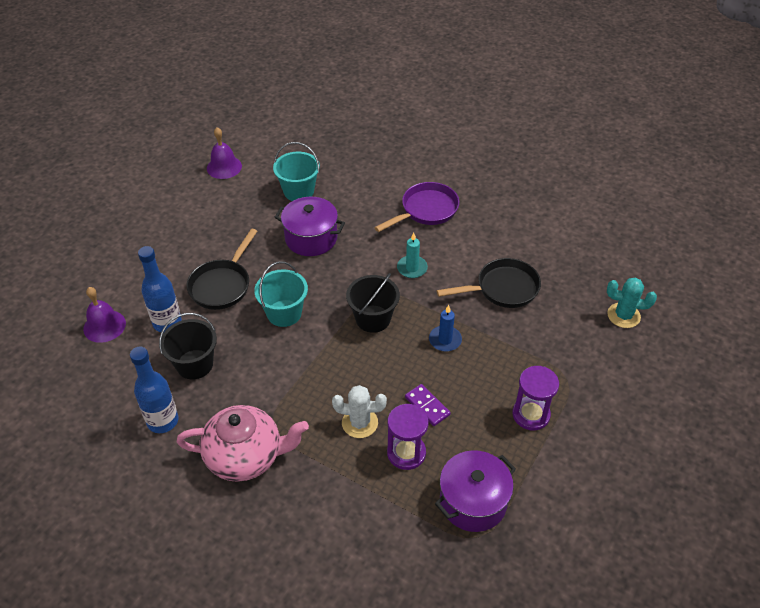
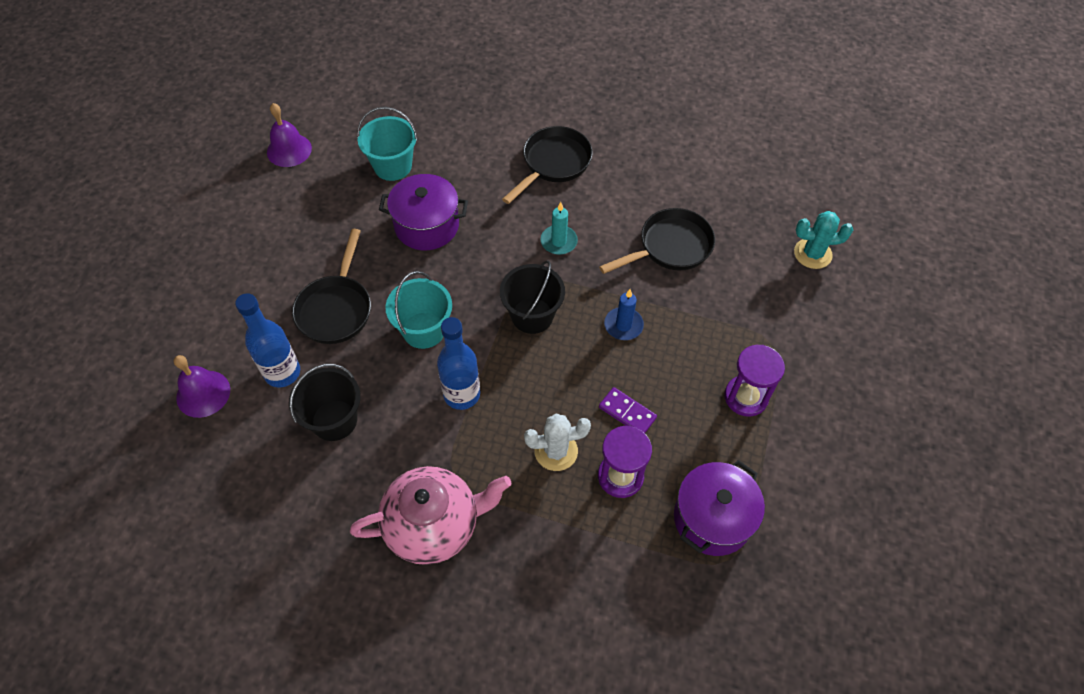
camera: 15 degrees left, 10 degrees up
blue bottle [130,347,179,433] -> blue bottle moved to [437,317,480,410]
purple pan [374,182,459,232] -> black pan [502,126,592,204]

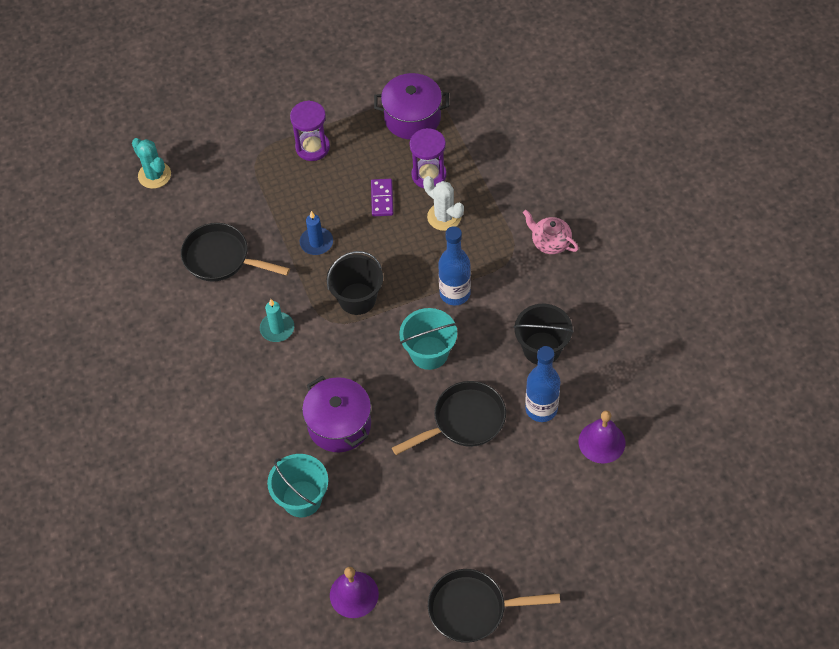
camera: 125 degrees left, 0 degrees up
pink teapot [350,466,512,565] -> pink teapot [523,210,579,254], size x0.55
black pan [502,126,592,204] -> black pan moved to [428,569,560,643]

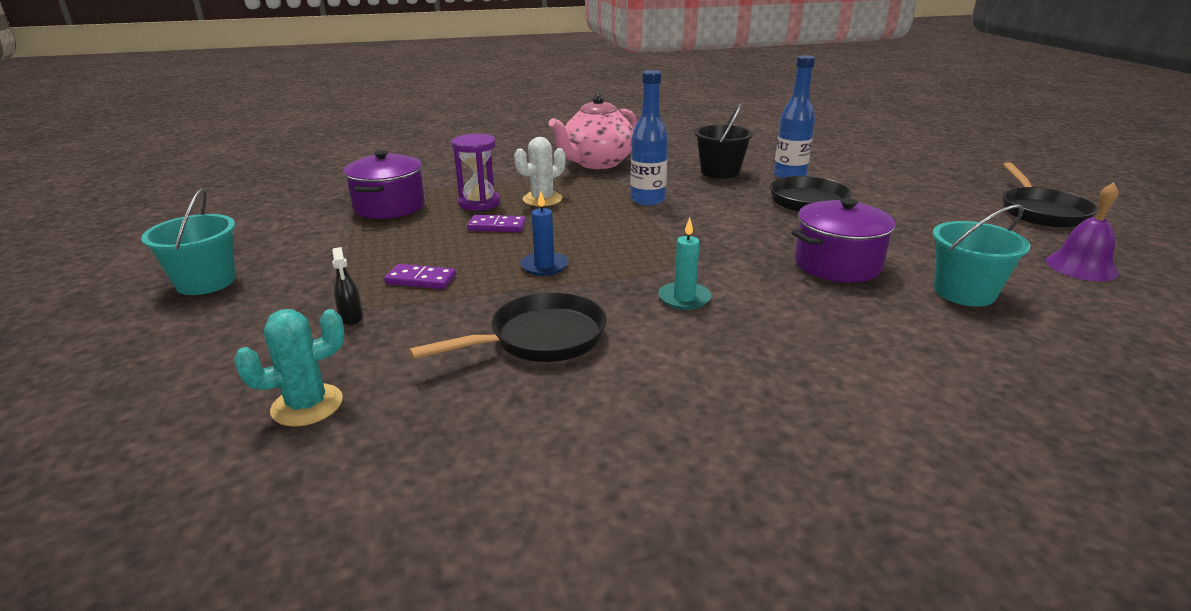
camera: 85 degrees left, 30 degrees down
black pan [181,223,290,282] -> black pan turned 150 degrees counterclockwise [409,292,607,362]
purple hourglass [290,101,330,161] -> none
black bucket [326,251,383,315] -> none
turquoise bucket [399,308,457,370] -> turquoise bucket moved to [141,188,235,295]
pink teapot [523,210,579,254] -> pink teapot [549,94,637,169], size x1.82
purple bell [579,410,625,464] -> none
none -> black spray bottle [332,247,363,325]
none -> purple domino [384,264,456,289]

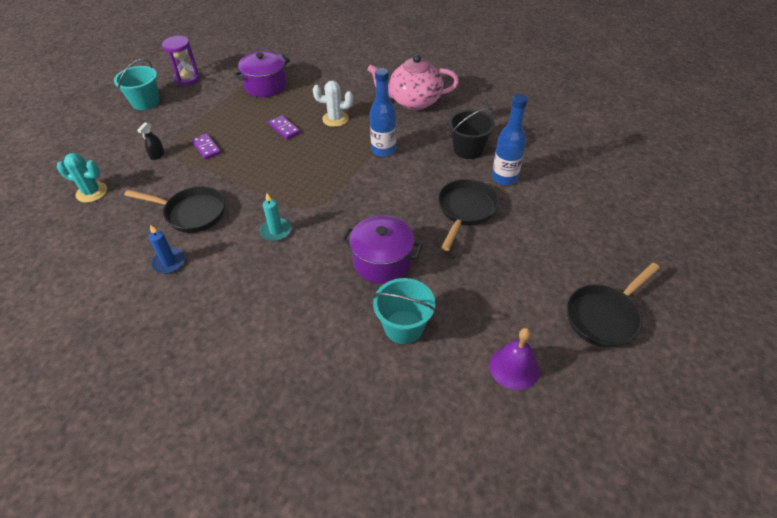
camera: 45 degrees right, 20 degrees up
purple hourglass [451,134,500,211] -> purple hourglass moved to [162,36,200,86]
blue candle [520,191,568,276] -> blue candle moved to [149,225,185,274]

